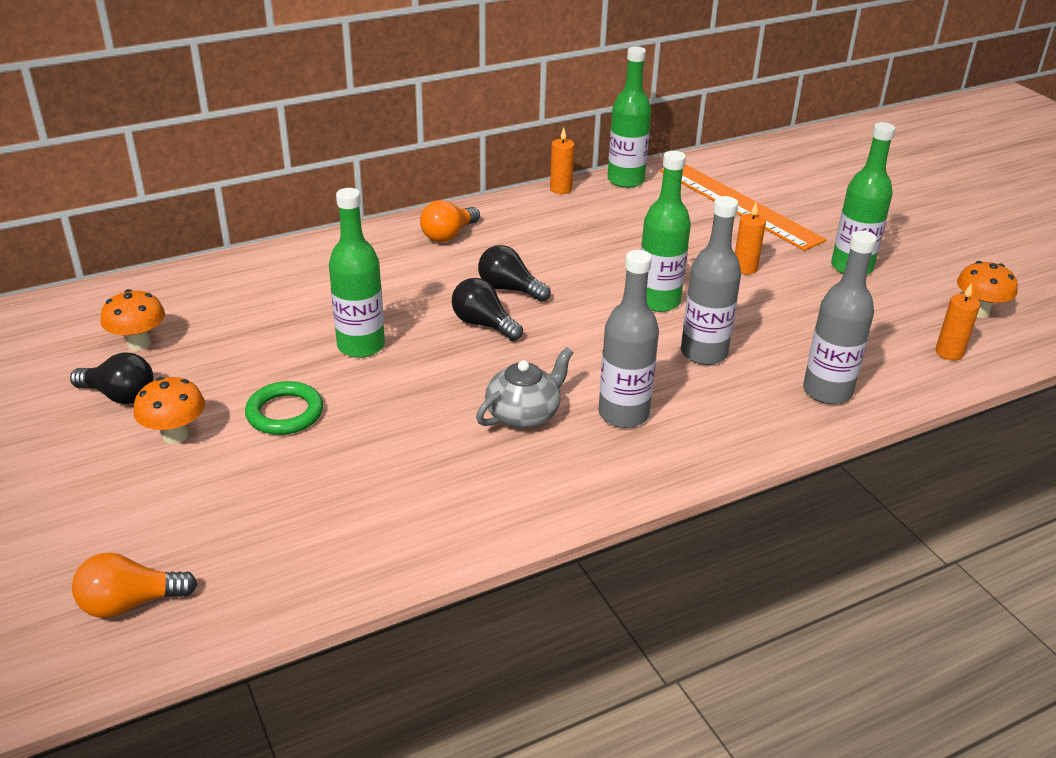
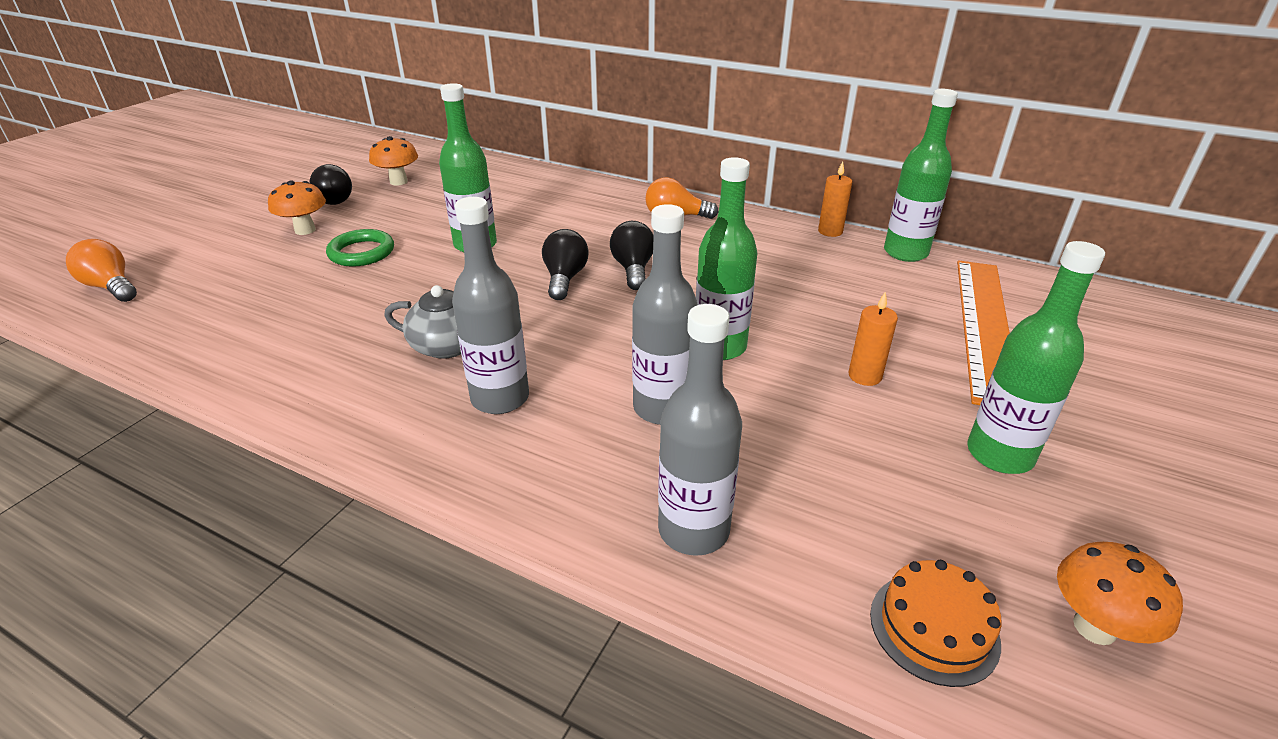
camera: 55 degrees right, 0 degrees up
orange candle [936,283,980,360] -> orange cake [870,560,1001,687]

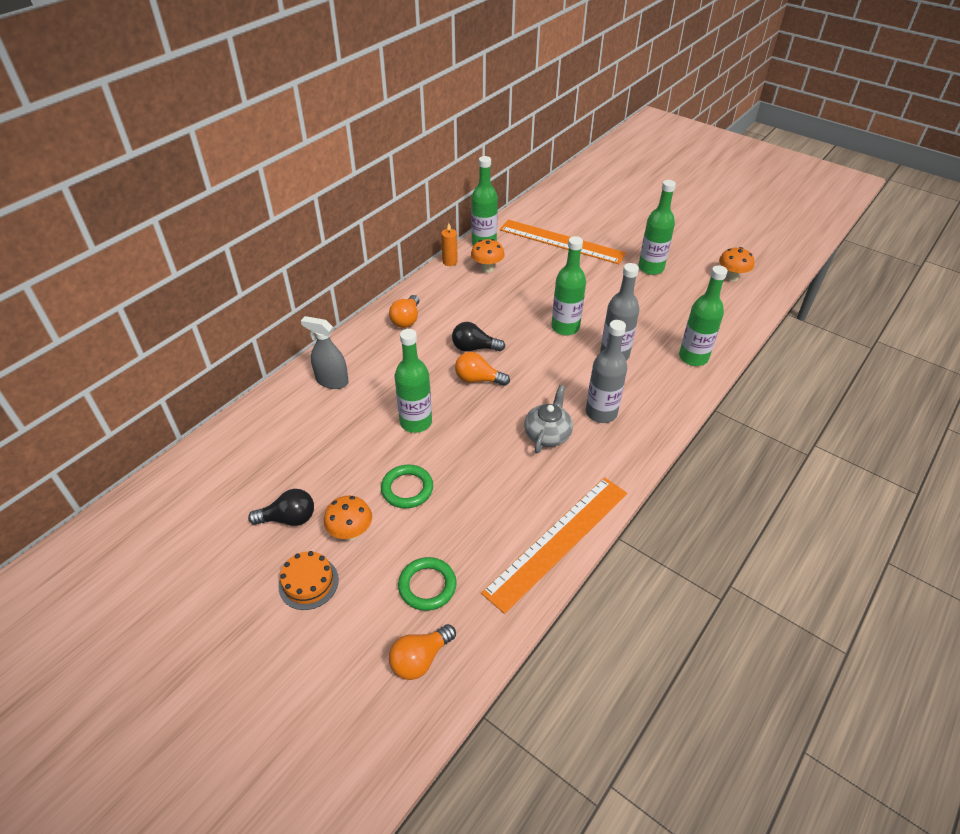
camera: 80 degrees left, 10 degrees up
orange mushroom [369,136,418,186] -> orange mushroom moved to [471,239,505,273]
black light bulb [542,229,589,300] -> orange light bulb [455,352,510,386]
grey bottle [658,304,742,556] -> green bottle [679,265,727,366]
orange candle [849,292,898,386] -> none
orange cake [870,560,1001,687] -> orange cake moved to [278,551,339,610]
none -> grey spray bottle [301,316,349,389]
none -> green ring [398,557,457,611]
none -> orange ruler [481,477,627,614]

